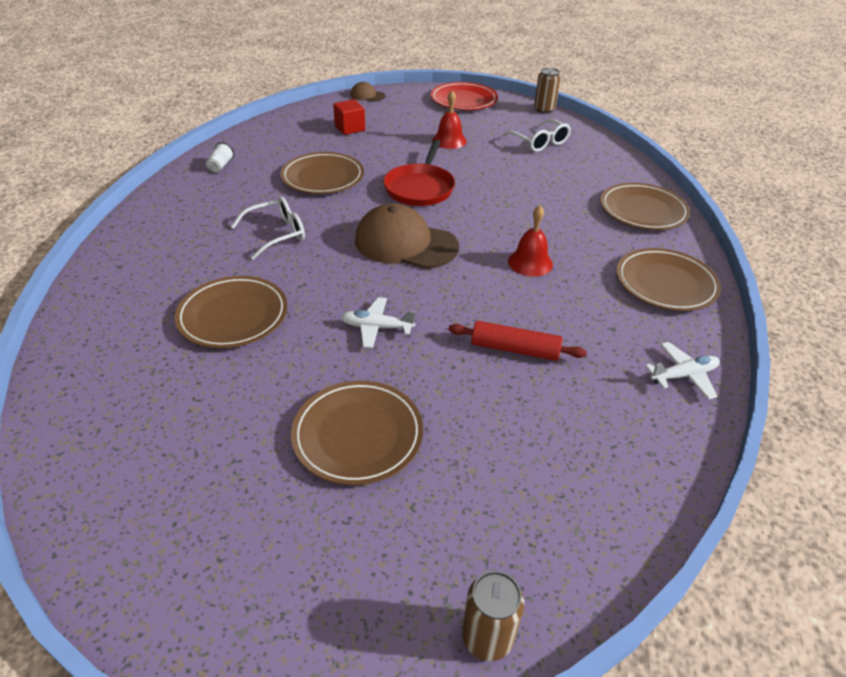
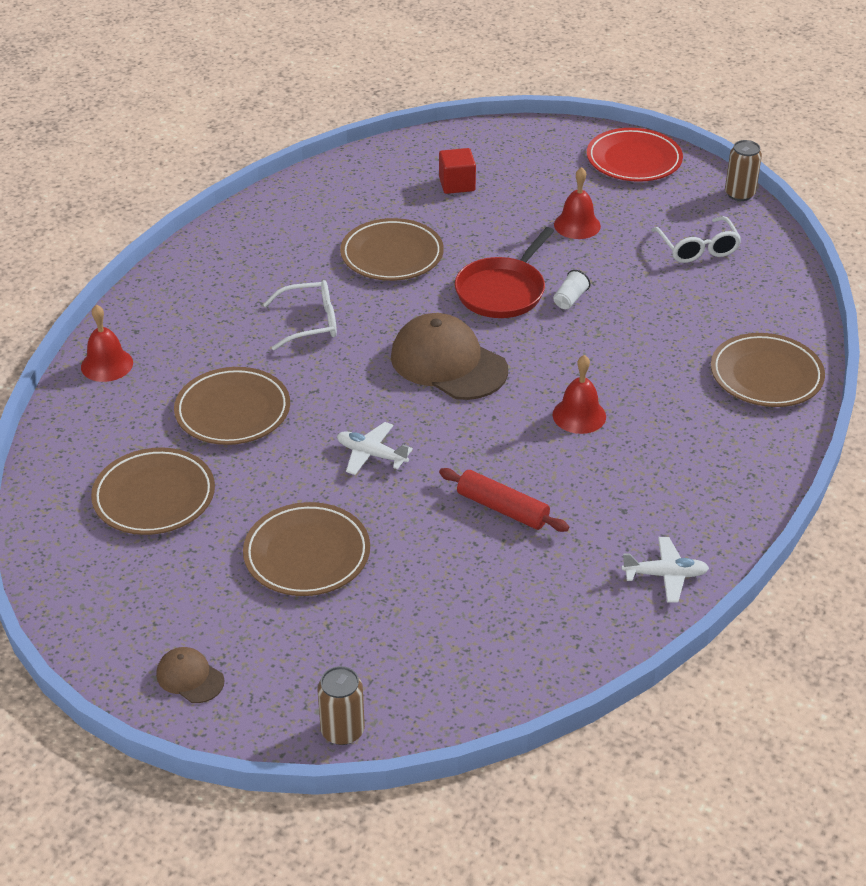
camera: 20 degrees right, 0 degrees up
white cup [206,142,234,172] -> white cup moved to [553,270,590,309]
brown cap [350,82,386,102] -> brown cap moved to [156,647,224,703]
brown plate [616,248,721,311] -> brown plate moved to [91,447,215,535]
none -> red bell [81,305,133,382]

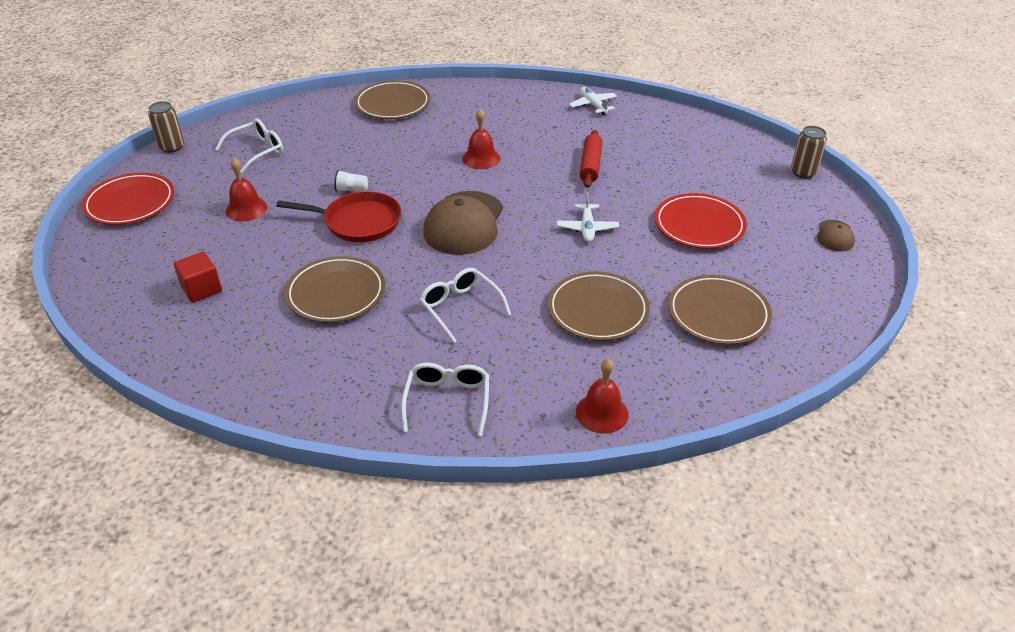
camera: 115 degrees left, 0 degrees up
brown plate [243,502,370,596] -> red plate [655,193,747,249]
none -> white glasses [401,363,489,436]

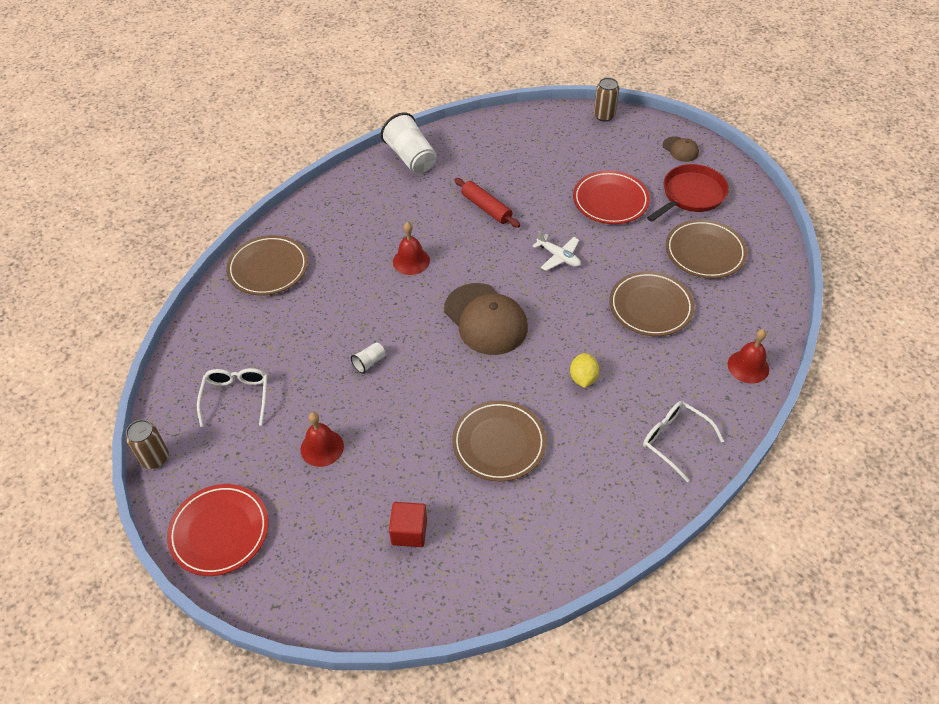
camera: 50 degrees left, 10 degrees up
red pan [276,191,401,242] -> red pan moved to [647,164,729,222]
white glasses [419,268,511,343] -> yellow lemon [570,353,599,388]
white plane [569,87,617,115] -> white cup [381,113,437,174]

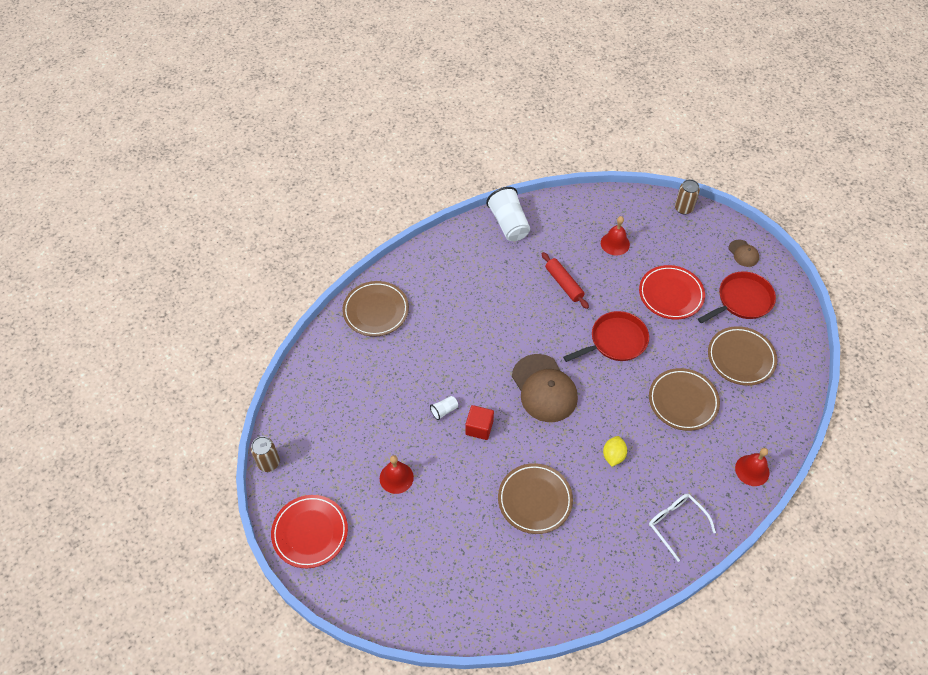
camera: 10 degrees right, 5 degrees up
white glasses [197,368,268,427] -> none
red cube [389,502,427,547] -> red cube moved to [465,405,494,440]
red bell [393,222,430,275] -> red bell moved to [601,216,630,256]
white plane [532,231,581,271] -> red pan [563,311,649,362]

